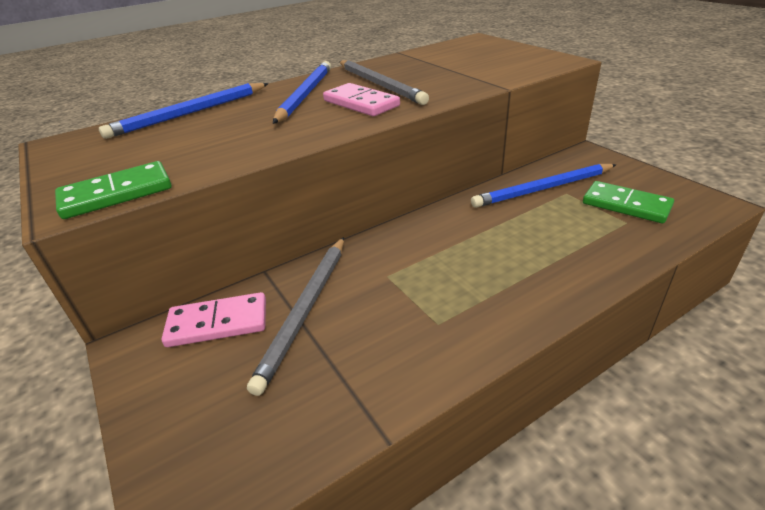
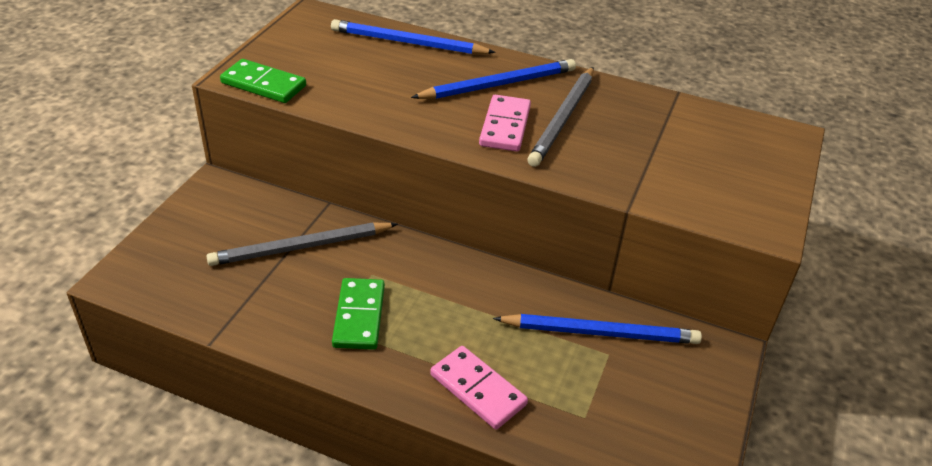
camera: 50 degrees right, 5 degrees up
pink domino [162,292,266,347] -> pink domino moved to [430,346,528,429]
blue pencil [471,164,616,208] -> blue pencil turned 150 degrees clockwise [493,314,702,344]
green domino [583,181,674,223] -> green domino moved to [332,278,385,350]

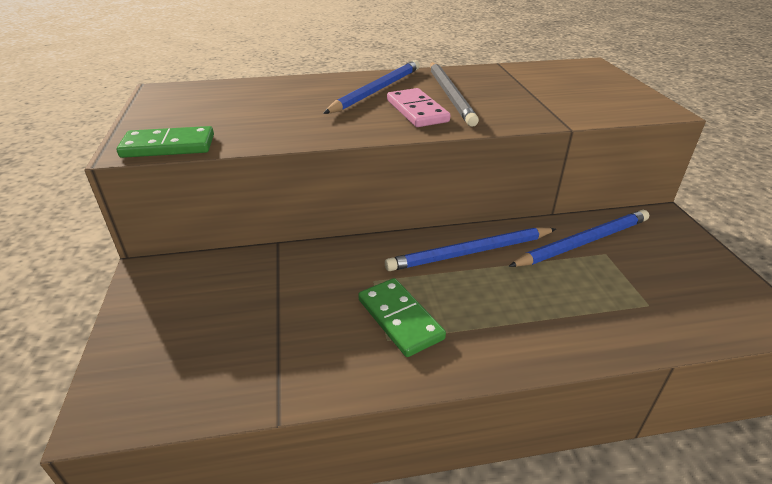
camera: 30 degrees left, 5 degrees down
grey pencil [206,223,398,266] -> none
blue pencil [331,19,496,54] -> blue pencil moved to [385,227,556,271]
pink domino [430,346,528,429] -> none

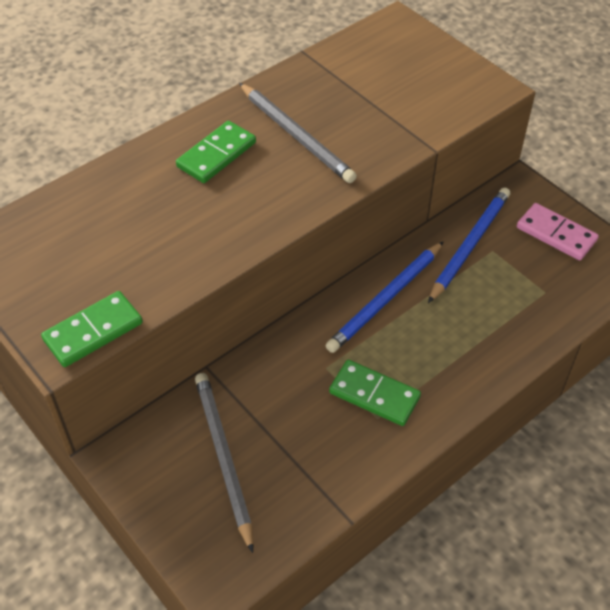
camera: 30 degrees left, 15 degrees up
blue pencil [323,60,420,114] -> green domino [176,121,256,183]
pink domino [387,88,450,127] -> pink domino moved to [517,203,599,261]
none -> grey pencil [195,373,254,553]

